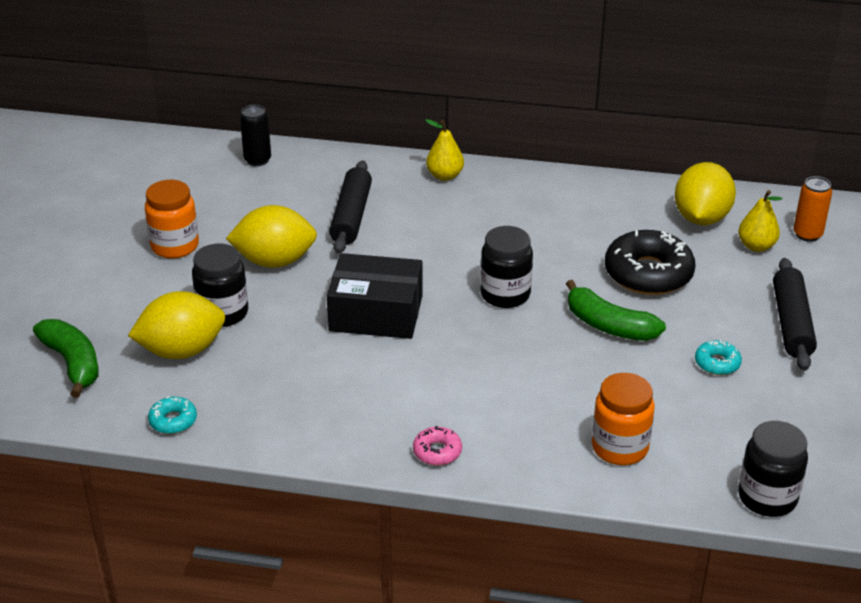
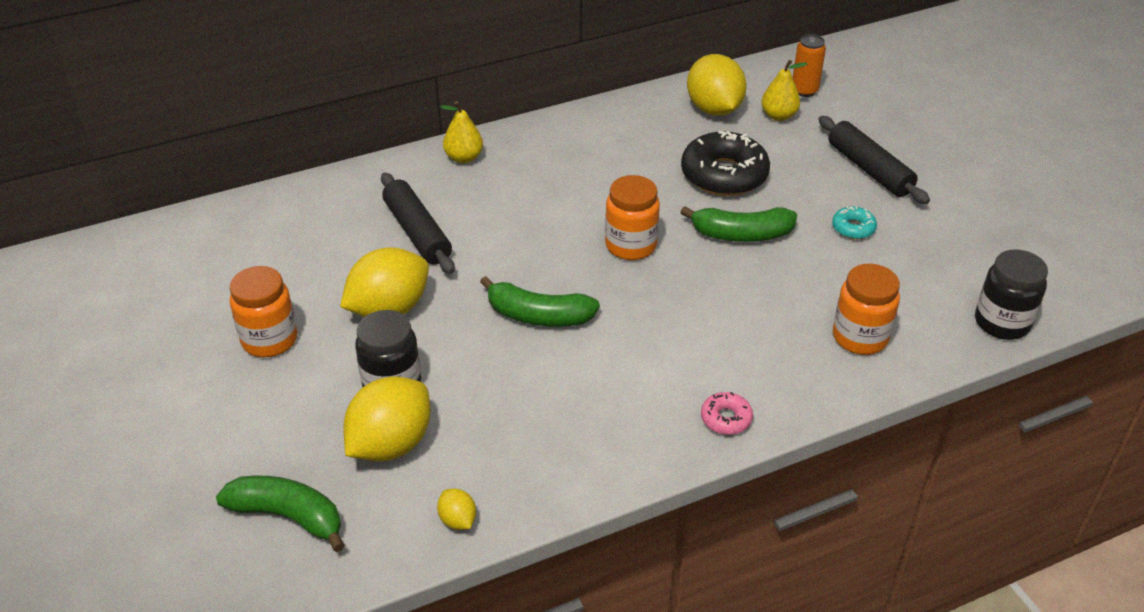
camera: 35 degrees left, 5 degrees up
turquoise donut [148,396,197,434] -> yellow lemon [437,488,476,530]
black can [240,105,271,166] -> none
black box [327,253,423,339] -> green banana [480,276,600,327]
black jar [480,226,533,308] -> orange jar [605,175,660,260]

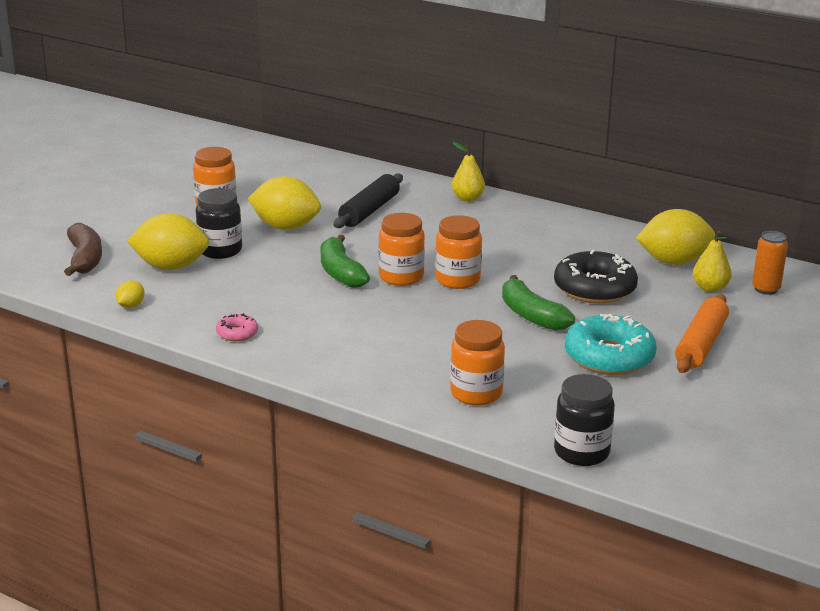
camera: 55 degrees right, 15 degrees down
green banana [216,476,345,552] -> brown banana [64,223,102,276]
yellow lemon [687,54,747,116] -> yellow lemon turned 45 degrees clockwise [636,209,715,265]
pink donut [701,392,753,435] -> pink donut moved to [216,313,258,341]
black rolling pin [818,116,930,204] -> orange rolling pin [675,295,729,373]
turquoise donut [832,206,877,239] -> turquoise donut [565,314,657,375], size x2.11
none -> orange jar [379,213,425,286]

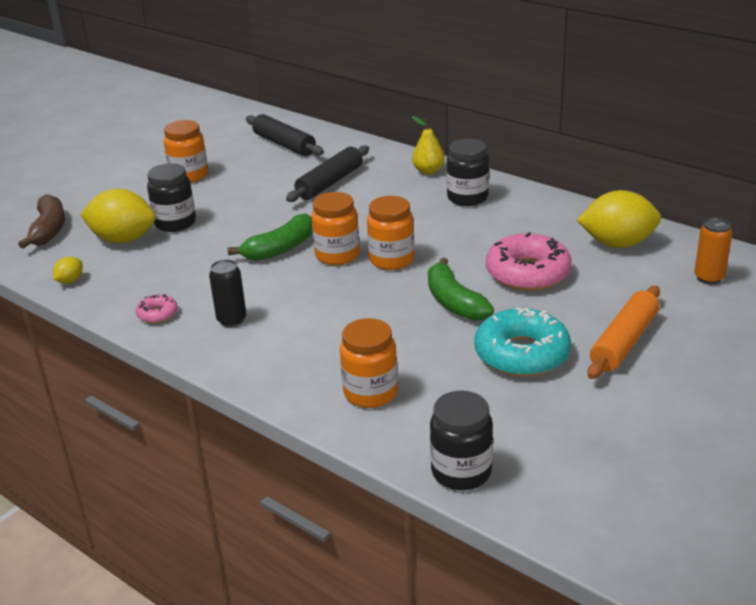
camera: 10 degrees right, 5 degrees up
yellow lemon [248,176,321,230] -> none
green banana [320,234,370,288] -> green banana turned 120 degrees counterclockwise [228,214,313,261]
black donut [554,250,638,304] -> pink donut [486,232,572,291]
yellow pear [693,230,732,292] -> none
none -> black can [209,259,246,327]
none -> black rolling pin [246,114,324,156]
none -> black jar [446,139,489,206]

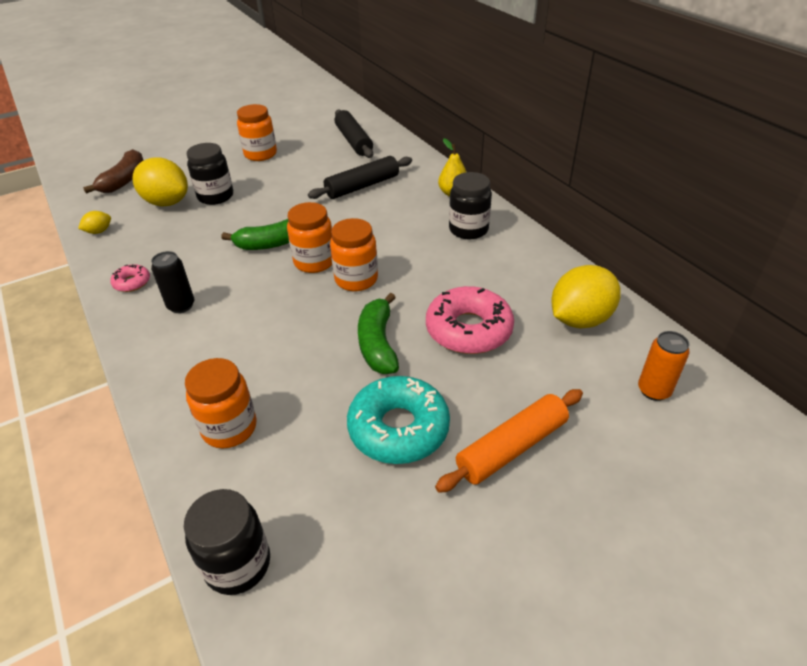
camera: 20 degrees right, 10 degrees up
yellow lemon [577,190,661,248] -> yellow lemon turned 60 degrees counterclockwise [551,265,621,328]

